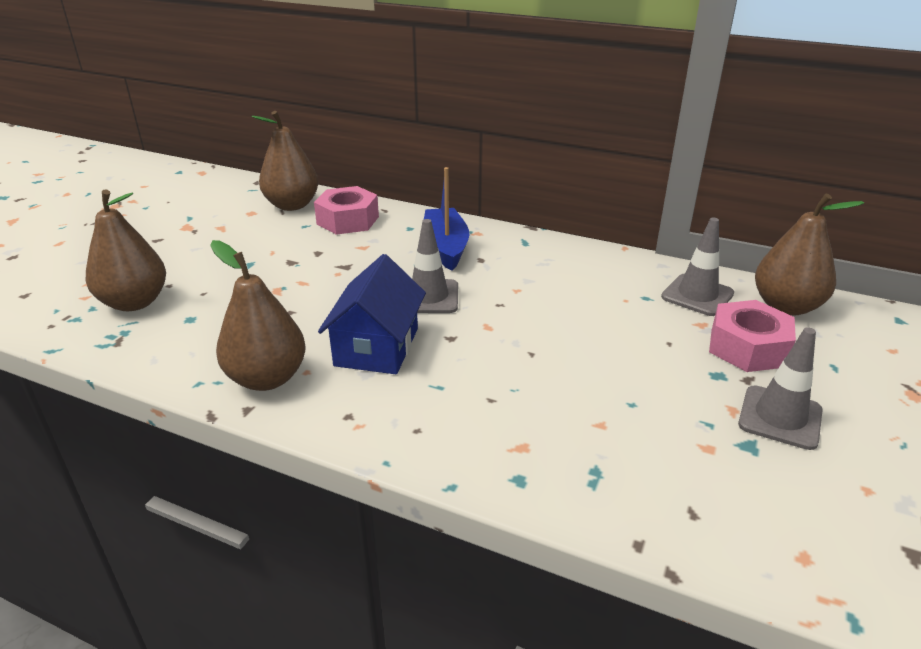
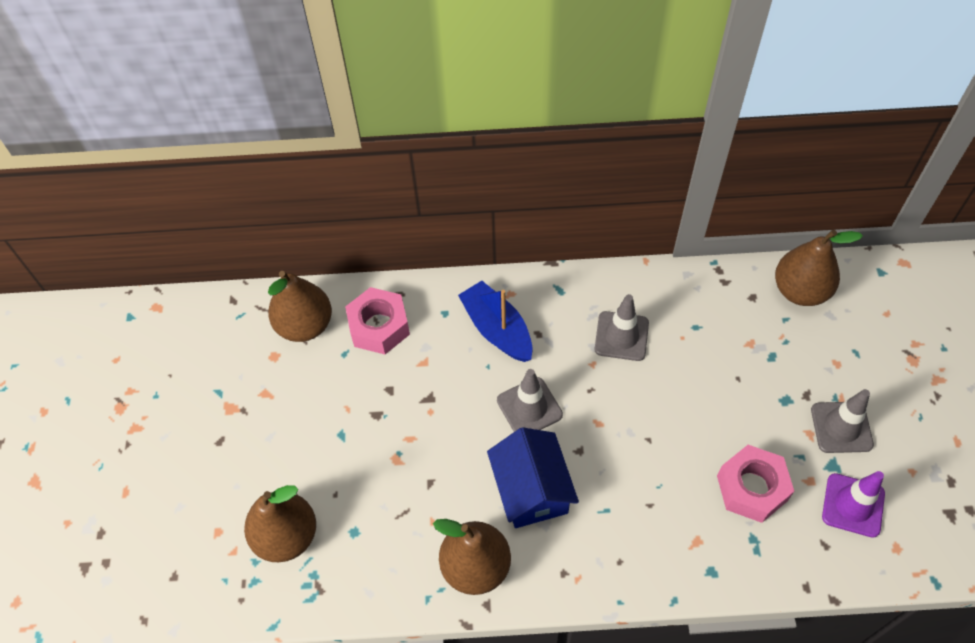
camera: 25 degrees left, 25 degrees up
grey traffic cone [661,218,734,316] -> grey traffic cone moved to [594,294,649,361]
pink nut [709,300,796,372] -> pink nut moved to [717,445,794,523]
none -> purple traffic cone [822,471,885,538]

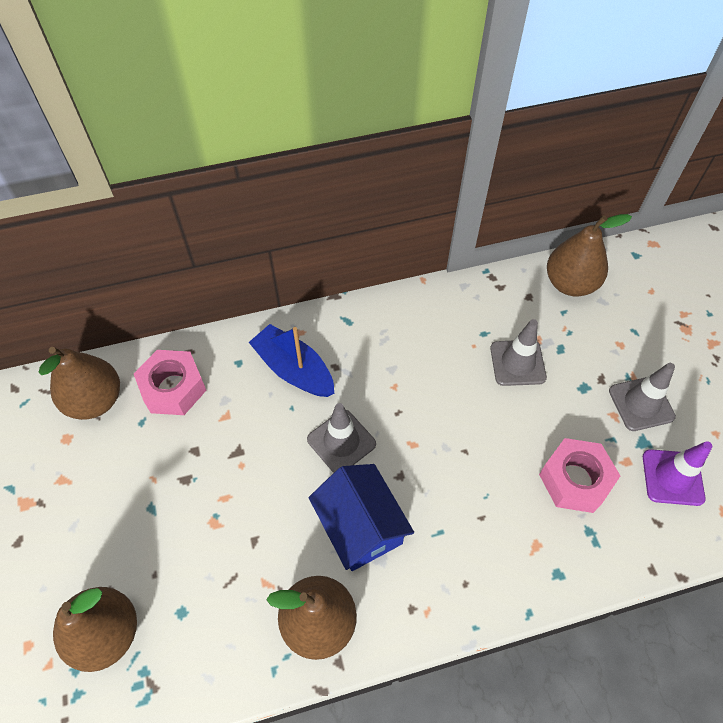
camera: 15 degrees left, 0 degrees up
grey traffic cone [594,294,649,361] -> grey traffic cone moved to [490,319,547,386]

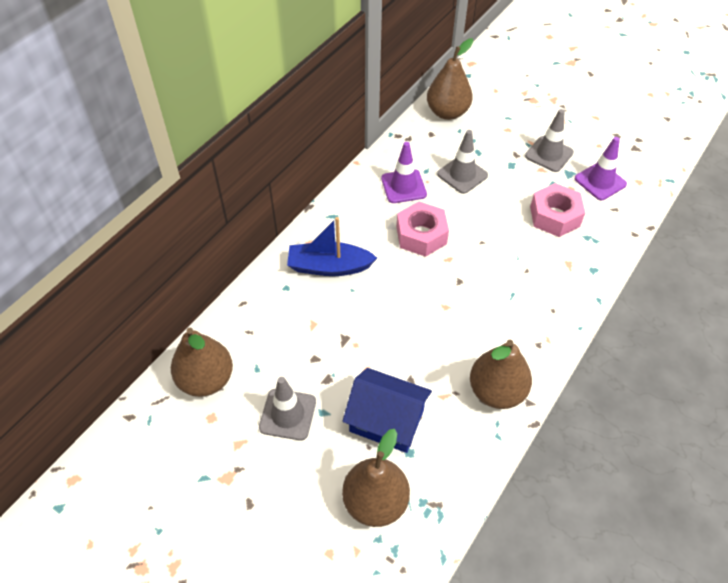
camera: 40 degrees left, 5 degrees down
pink nut [134,350,207,415] -> pink nut moved to [397,202,449,257]
grey traffic cone [307,403,376,473] -> grey traffic cone moved to [259,377,316,441]
blue house [309,464,414,571] -> blue house moved to [343,368,432,453]
none -> purple traffic cone [381,142,427,203]

